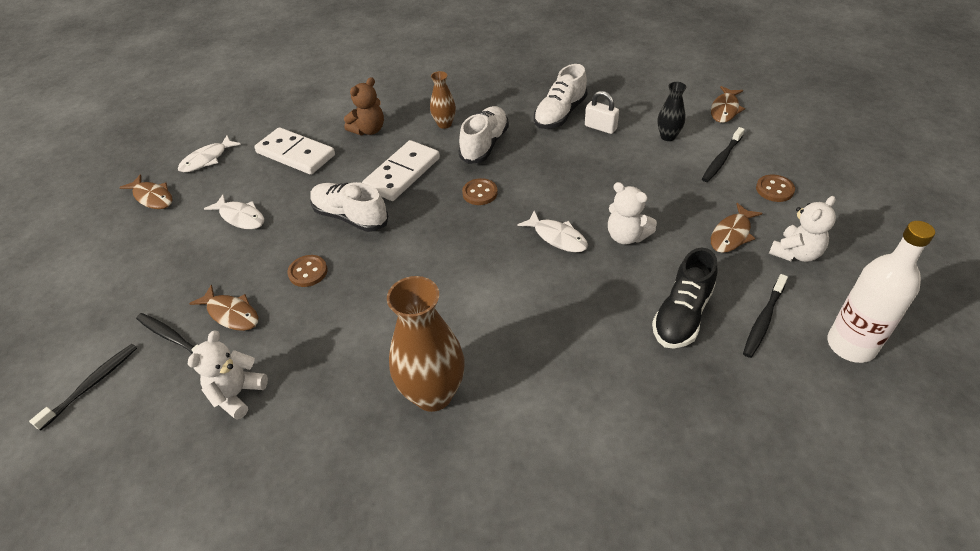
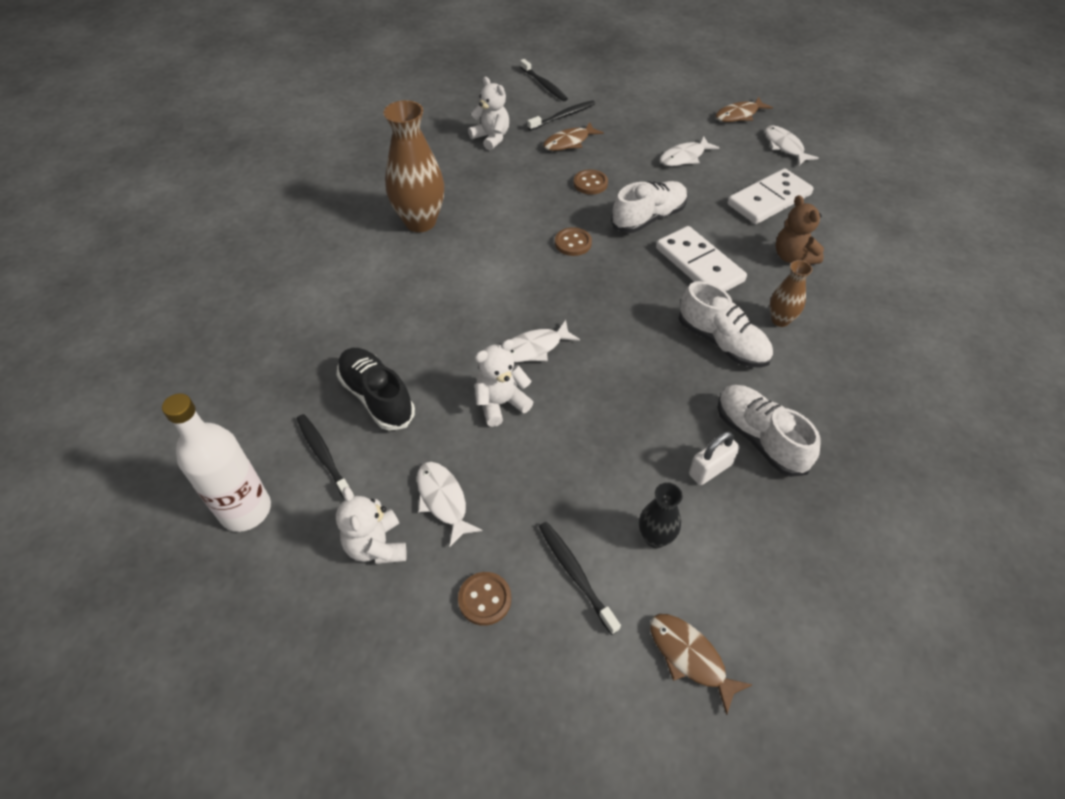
camera: 110 degrees right, 5 degrees up
brown button [462,178,498,205] -> brown button moved to [555,227,592,256]
brown fish [711,203,763,253] -> white fish [417,462,483,547]

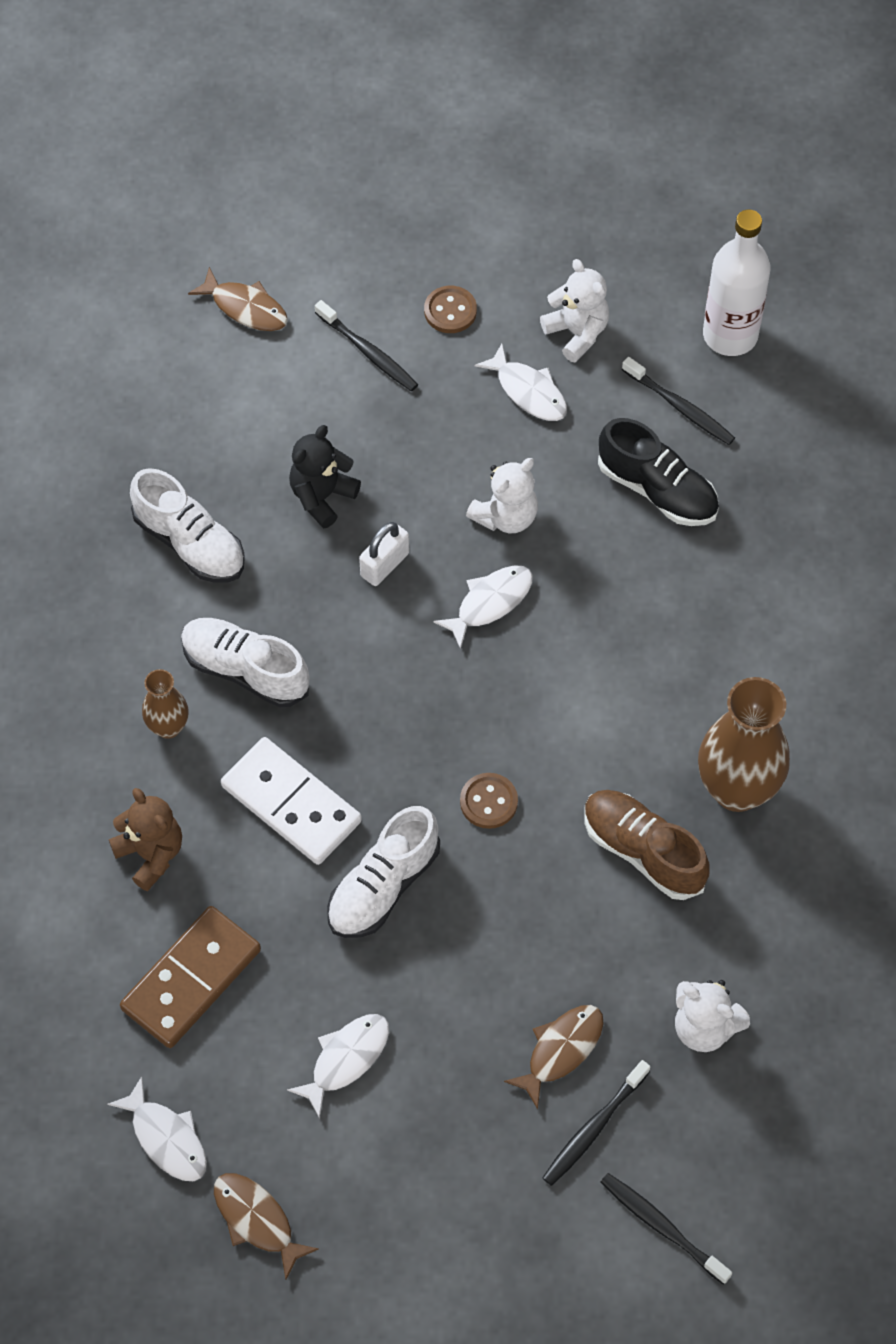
camera: 165 degrees right, 10 degrees up
brown button [574,169,608,194] -> none
black vase [639,482,683,548] -> none
white padlock [689,432,740,485] -> white padlock moved to [359,522,409,586]
brown fish [715,97,773,122] -> brown fish turned 90 degrees counterclockwise [214,1173,319,1280]
white domino [727,168,813,224] -> brown domino [120,906,261,1048]
none -> black teddy bear [289,425,361,529]
none -> brown shoe [584,790,710,900]

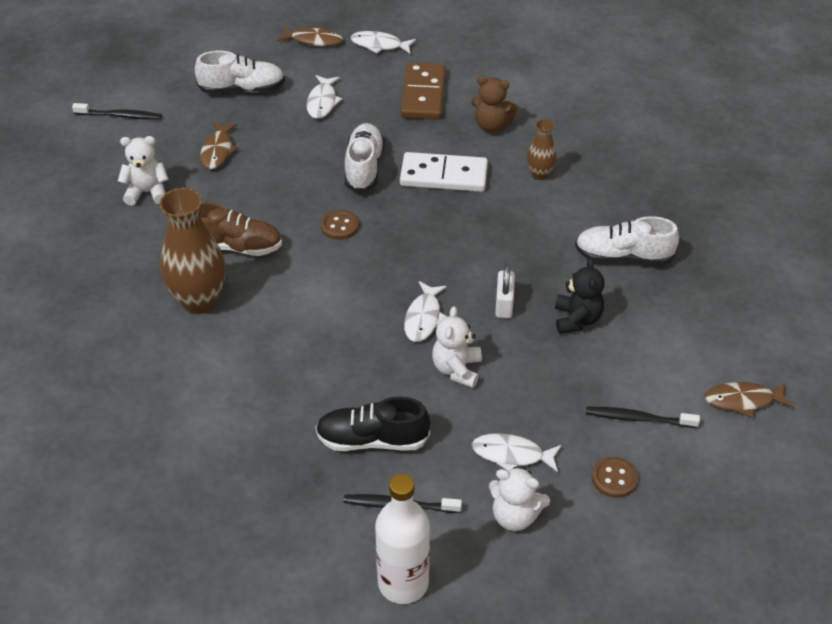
camera: 145 degrees right, 15 degrees down
white shoe [181,618,309,707] -> white shoe moved to [195,51,285,94]
black toothbrush [542,1060,650,1186] -> none

